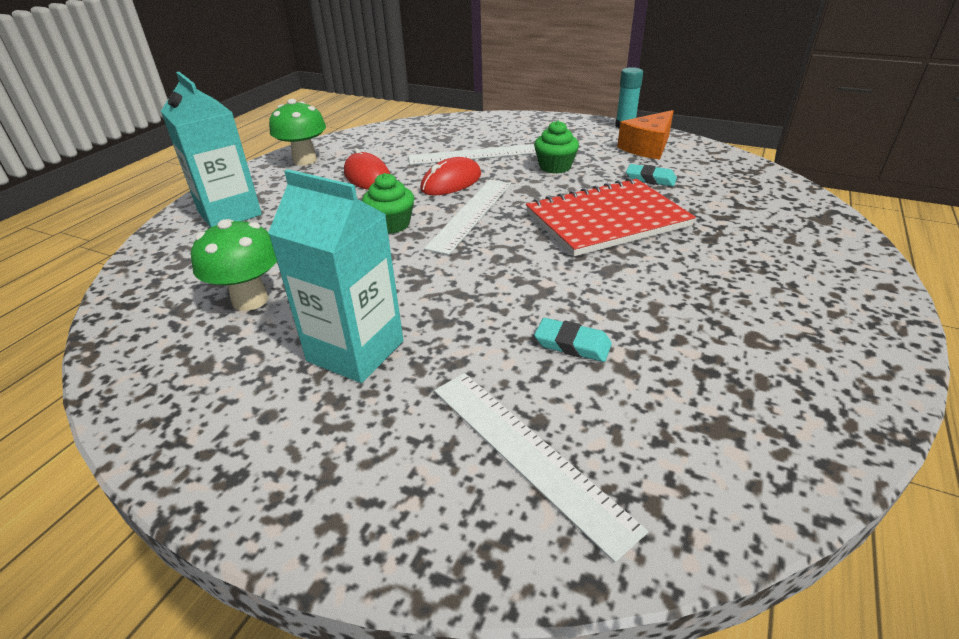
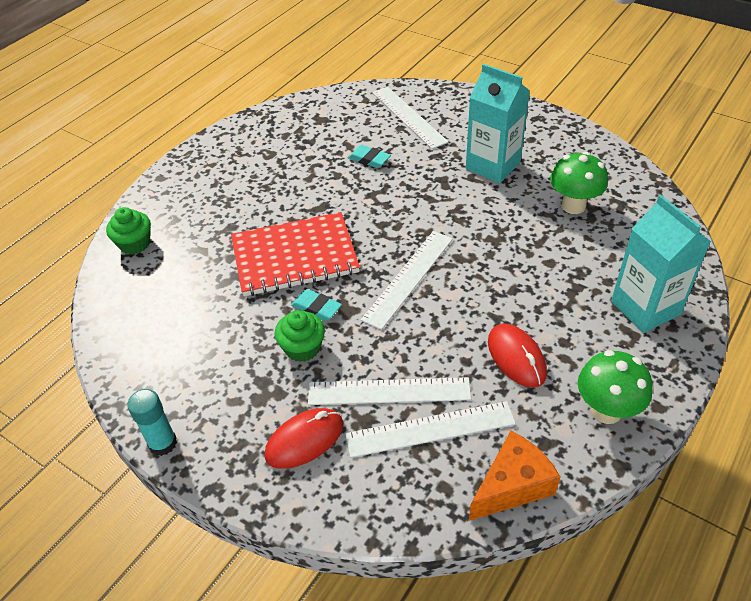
camera: 170 degrees left, 10 degrees up
green cupcake [362,173,414,234] -> green cupcake moved to [106,207,151,254]
red mouse [420,157,481,195] -> red mouse moved to [264,408,343,469]
orange cheese [617,110,674,160] -> orange cheese moved to [469,431,560,521]
turquoise eraser [626,164,677,186] -> turquoise eraser moved to [291,289,342,321]
none -> white ruler [345,401,516,458]

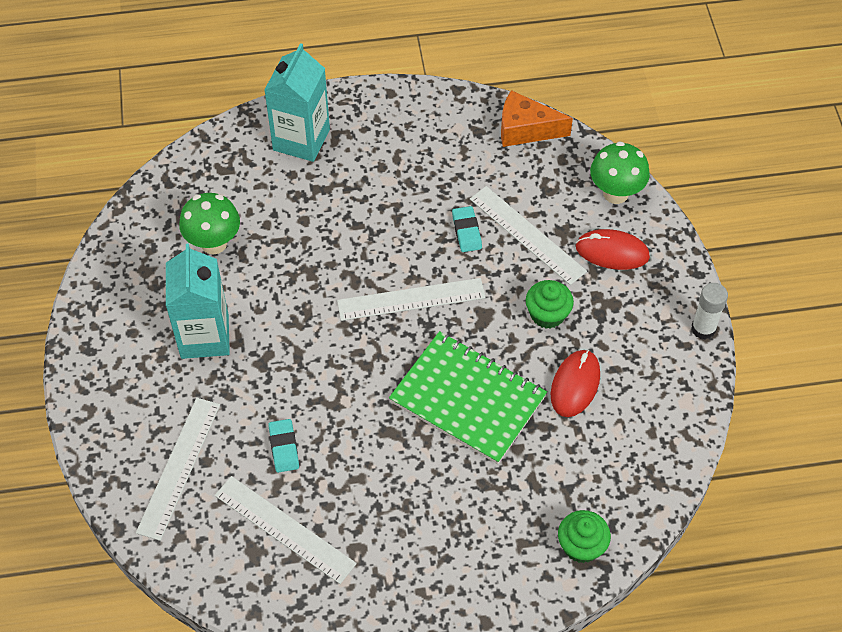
camera: 135 degrees left, 10 degrees up
turquoise glue stick [127,389,177,456] -> white glue stick [691,283,728,340]
red notebook [231,212,360,296] -> green notebook [389,331,547,464]
turquoise eraser [291,289,342,321] -> turquoise eraser moved to [452,206,482,252]
white ruler [345,401,516,458] -> white ruler moved to [215,476,357,584]
red mouse [488,324,547,388] -> red mouse moved to [551,350,600,417]
green mushroom [578,350,653,424] -> green mushroom moved to [590,142,650,204]

